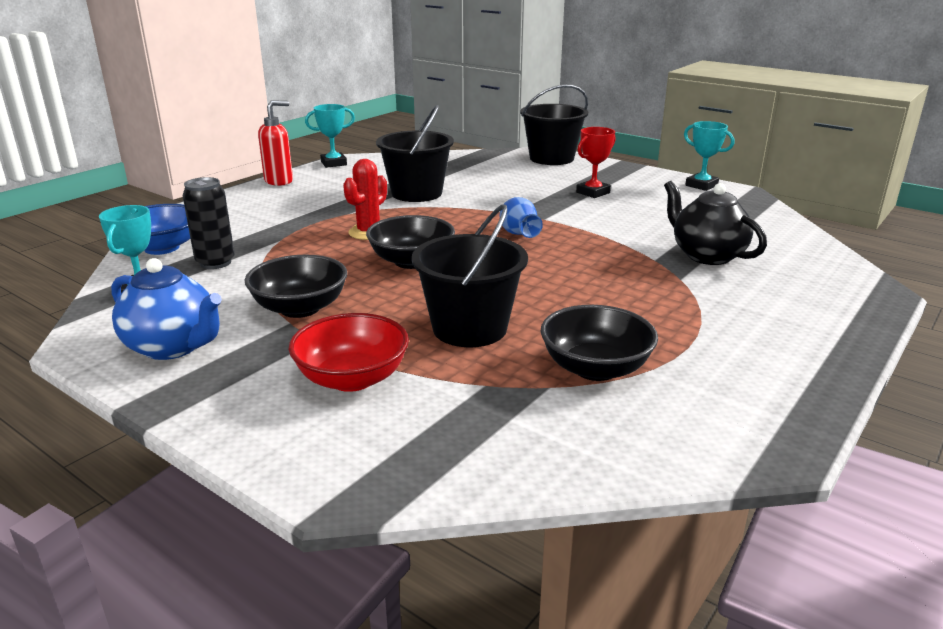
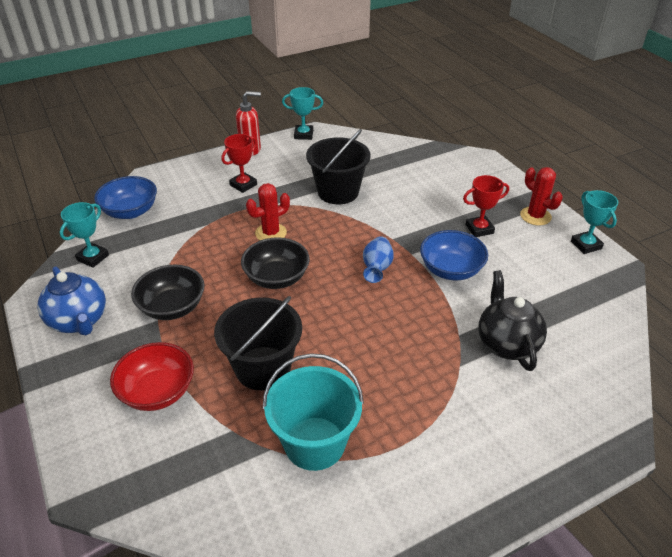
camera: 25 degrees right, 15 degrees up
black can [183,177,235,269] -> none
black bucket [520,84,588,165] -> none
black bowl [541,305,658,381] -> turquoise bucket [263,353,364,471]
none -> red trophy [221,134,257,193]
none -> blue bowl [420,230,488,280]
none -> red cactus [520,167,563,226]

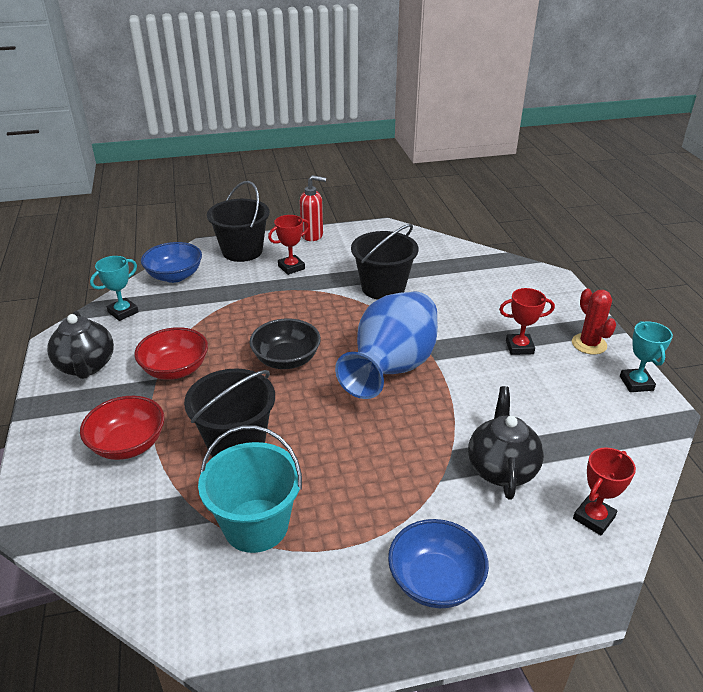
camera: 15 degrees right, 5 degrees down
blue teapot [38,266,106,335] -> black teapot [47,311,114,379]
black bowl [131,265,205,320] -> red bowl [134,327,208,380]
red cactus [246,183,290,240] -> none
turquoise trophy [282,87,323,140] -> none
blue vase [363,236,394,283] -> blue vase [335,292,438,399], size x2.35
blue bowl [420,230,488,280] -> blue bowl moved to [388,519,489,608]
none -> black bucket [207,181,270,262]
none -> red trophy [573,448,636,535]

